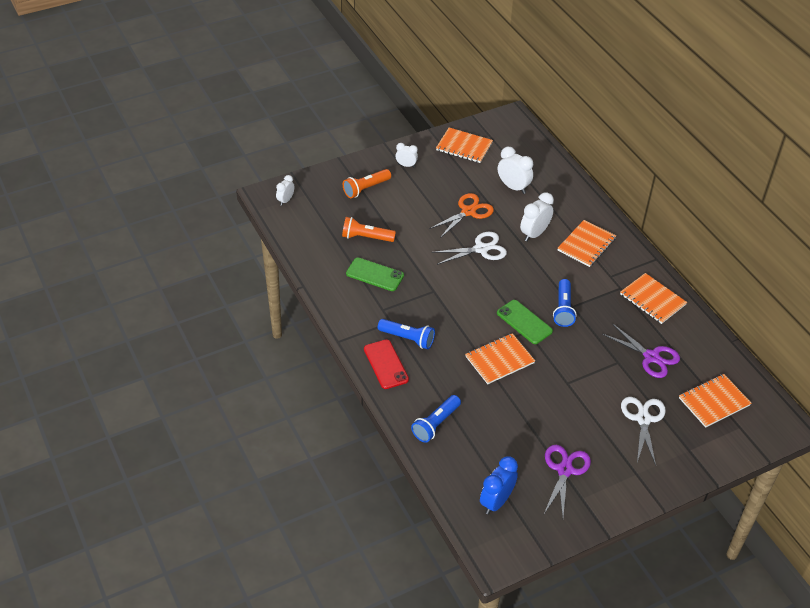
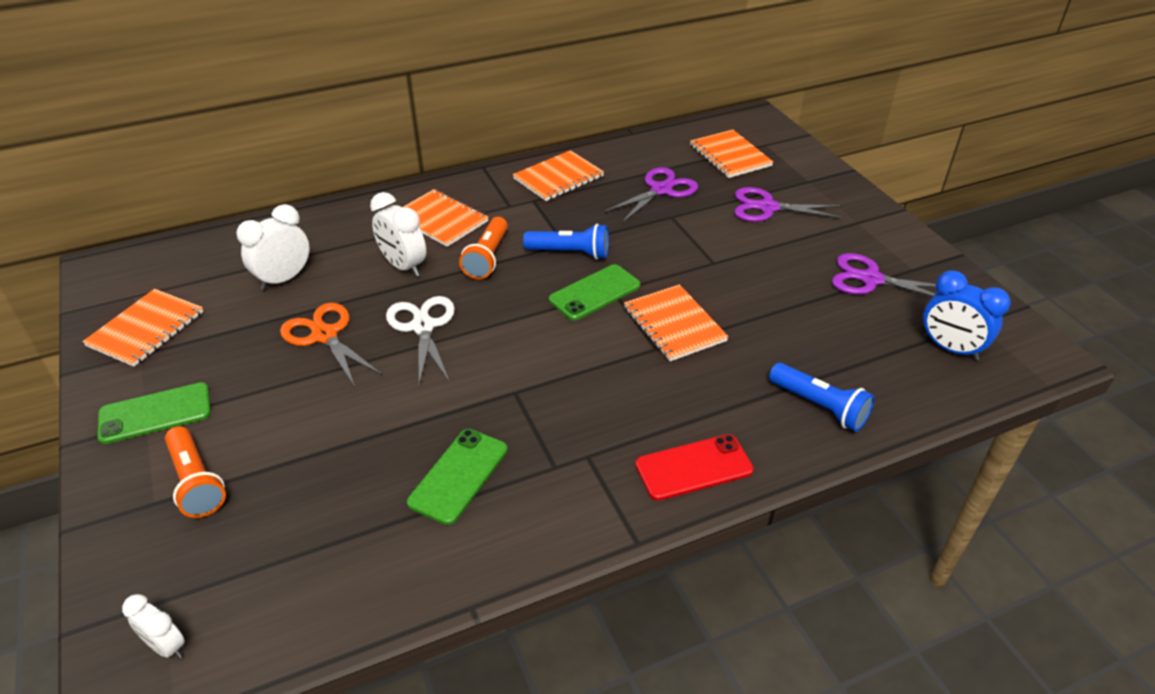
camera: 85 degrees left, 5 degrees down
orange flashlight [342,217,396,242] -> orange flashlight moved to [459,217,508,279]
blue flashlight [378,319,435,349] -> none
white clock [395,143,418,167] -> green phone [98,382,211,444]
white scissors [621,397,666,465] -> purple scissors [734,187,845,222]

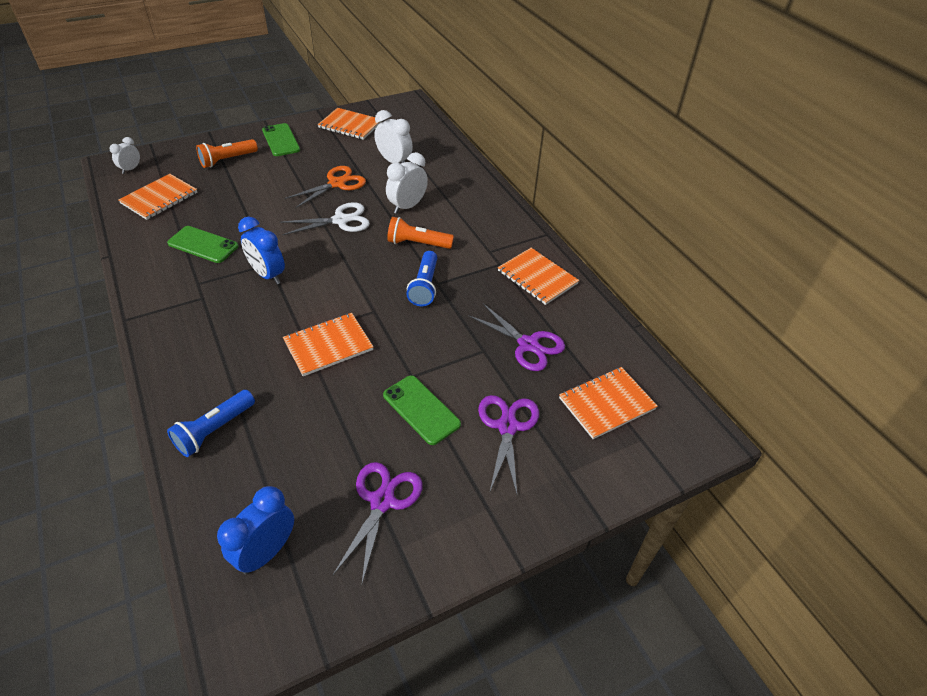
camera: 85 degrees right, 5 degrees up
orange notebook [403,189,489,247] -> orange notebook moved to [119,174,197,220]
green phone [549,264,641,321] -> green phone moved to [383,375,461,445]
red phone [635,434,754,501] -> none
none -> blue clock [238,217,285,284]

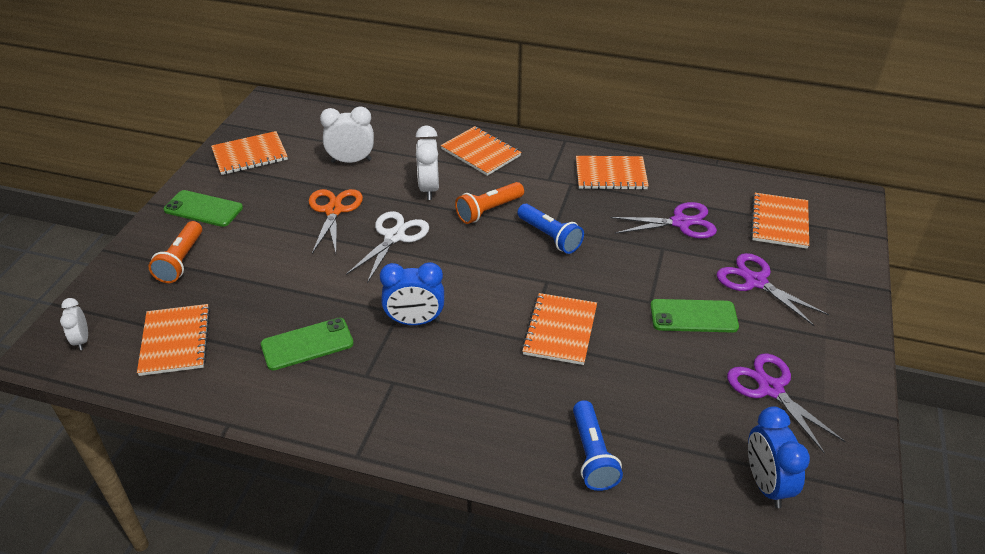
camera: 45 degrees left, 5 degrees down
none -> orange notebook [441,126,521,176]

